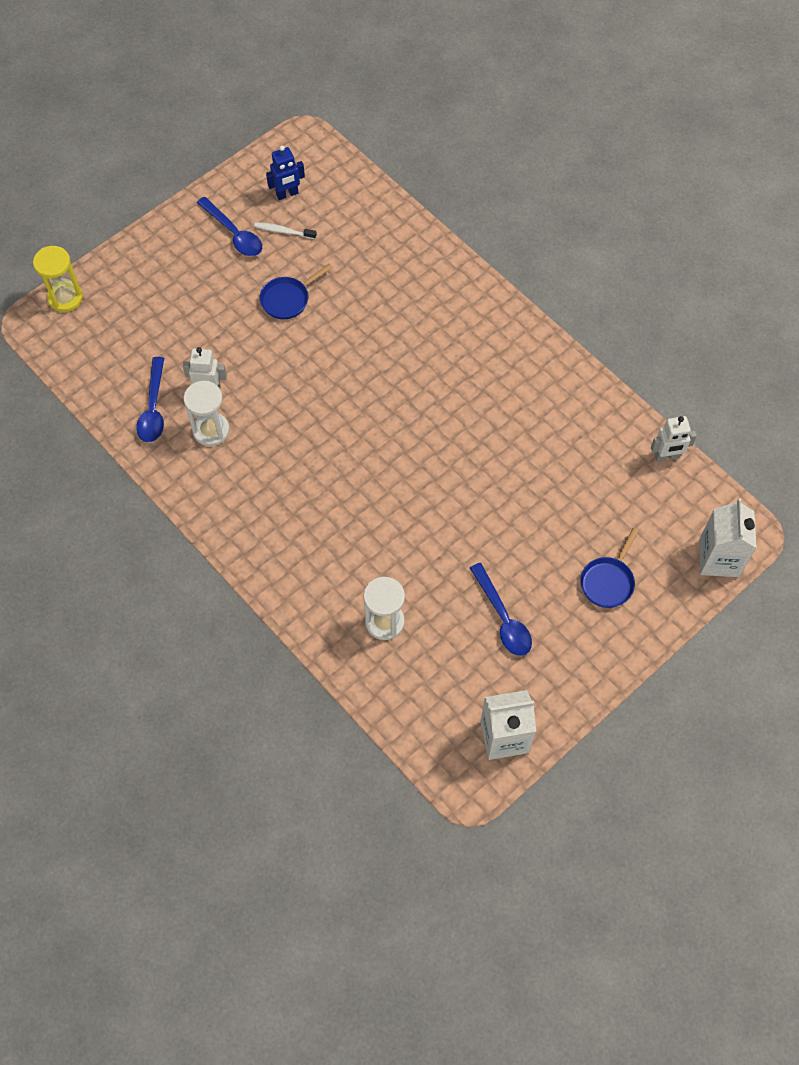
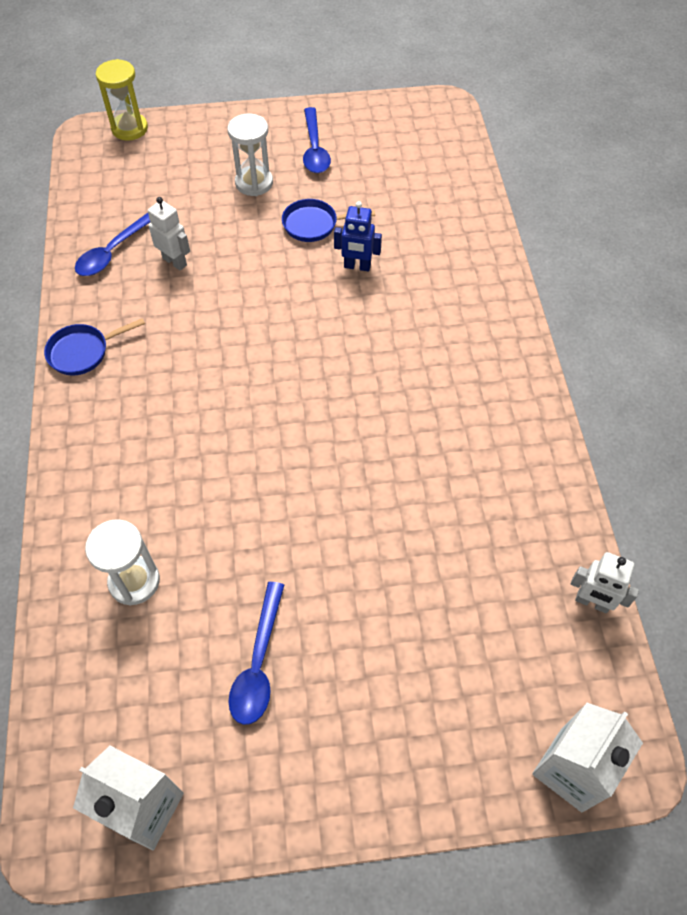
camera: 35 degrees right, 5 degrees down
white hourglass [184,381,230,446] -> white hourglass moved to [227,113,273,196]
white toothbrush [254,222,317,239] -> none
blue robot [266,146,305,200] -> blue robot moved to [334,201,382,272]
blue pan [580,528,639,608] -> blue pan moved to [44,318,145,375]

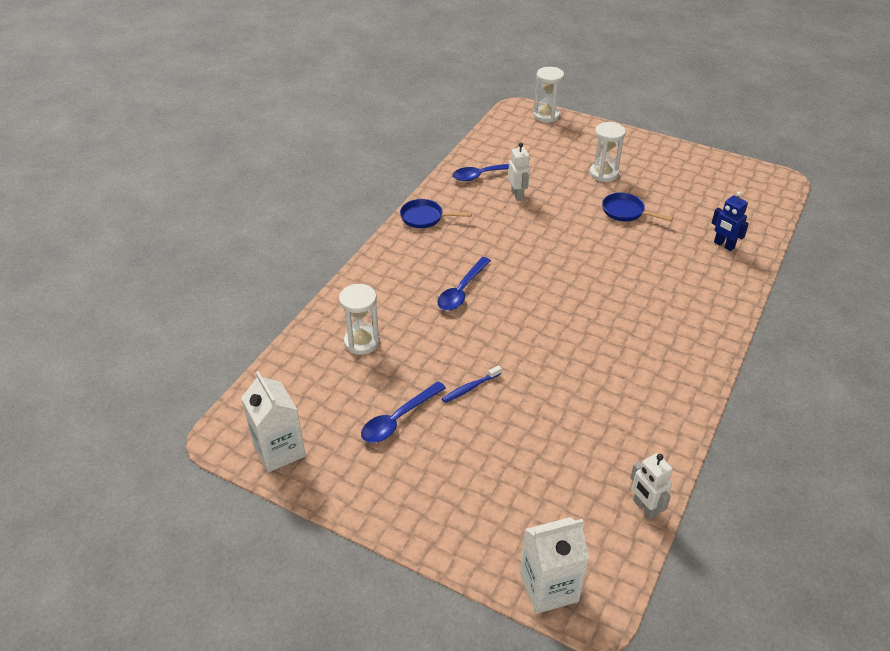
camera: 35 degrees right, 15 degrees down
yellow hourglass [96,59,148,141] -> white hourglass [533,67,564,123]
blue spoon [303,107,331,173] -> blue spoon moved to [437,257,491,311]
blue robot [334,201,382,272] -> blue robot moved to [712,191,749,251]
none -> blue toothbrush [442,365,502,403]

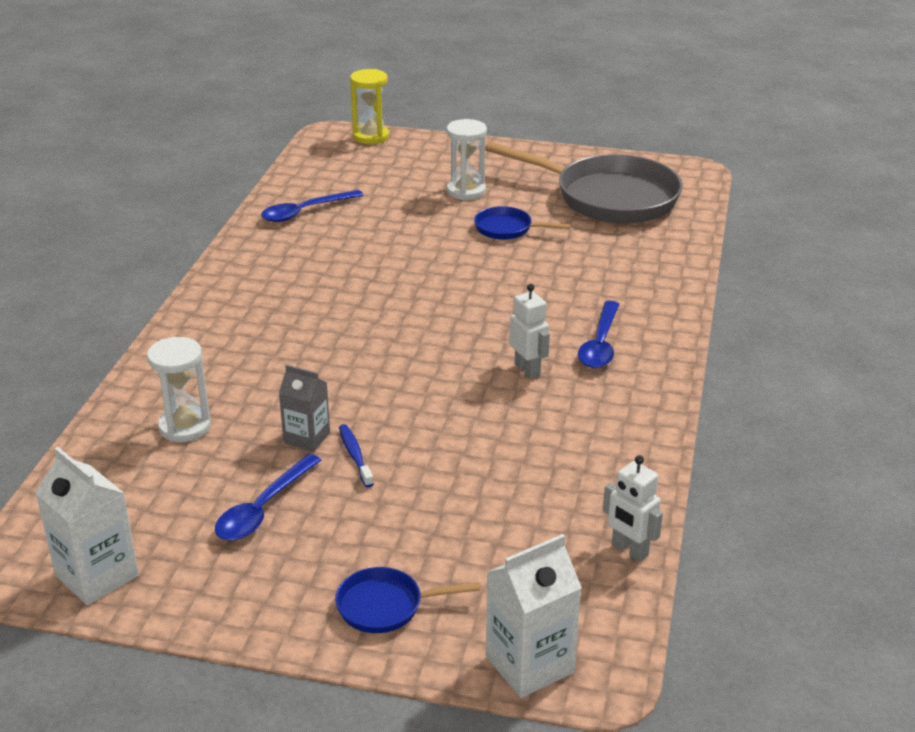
camera: 15 degrees left, 10 degrees down
blue pan [400,199,472,228] -> blue pan moved to [335,567,480,633]
blue spoon [437,257,491,311] -> blue spoon moved to [578,301,619,368]
blue toothbrush [442,365,502,403] -> blue toothbrush turned 120 degrees clockwise [339,424,374,487]
white robot [508,143,530,201] -> white robot moved to [509,284,550,379]
white hourglass [533,67,564,123] -> yellow hourglass [350,69,389,144]
blue robot [712,191,749,251] -> none
none -> grey carton [279,365,330,452]
none -> grey pan [485,141,683,224]

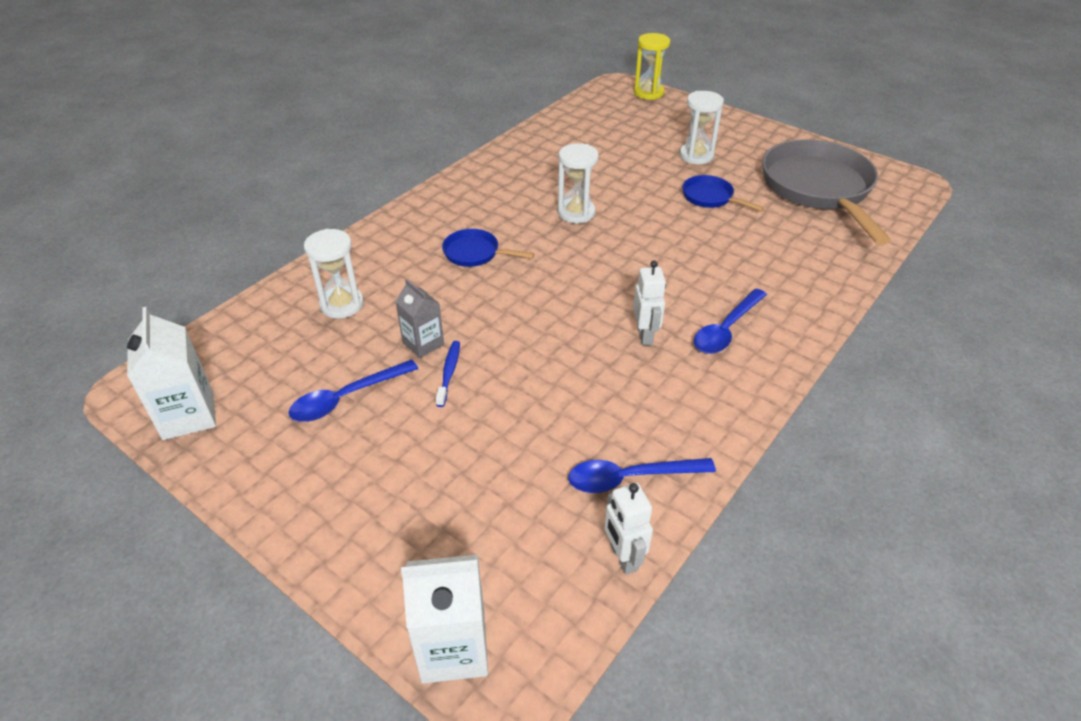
camera: 25 degrees right, 10 degrees up
blue spoon [261,190,364,222] -> blue spoon moved to [568,458,716,493]
blue pan [335,567,480,633] -> blue pan moved to [442,229,534,267]
grey pan [485,141,683,224] -> grey pan turned 150 degrees counterclockwise [762,139,891,245]
none -> white hourglass [558,143,599,223]

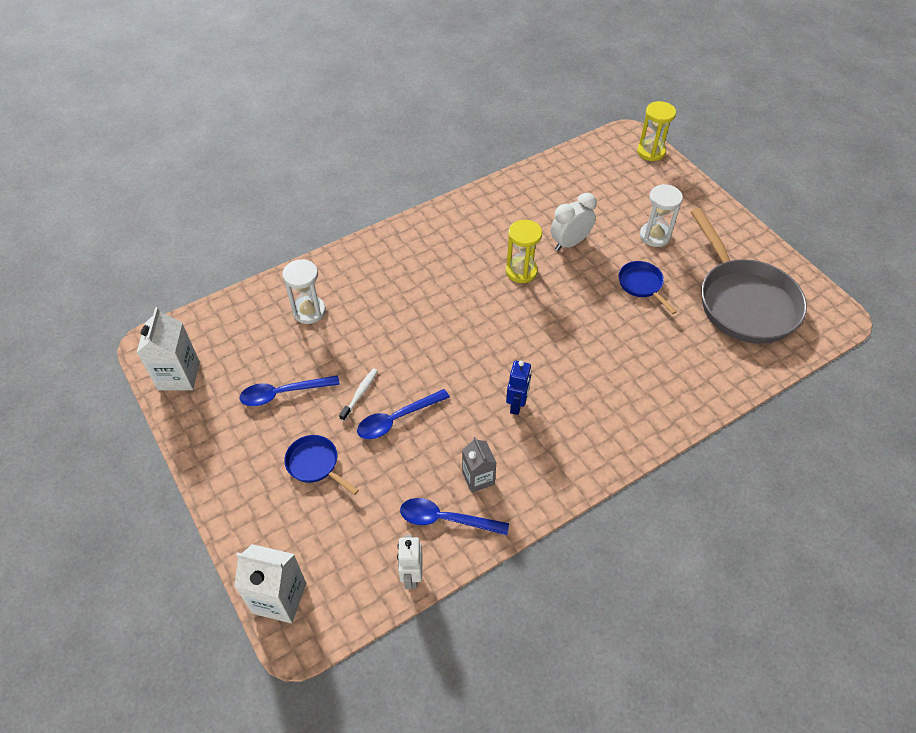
camera: 20 degrees right, 10 degrees up
grey carton [395,279,444,358] -> grey carton moved to [462,437,496,493]
blue toothbrush [436,341,460,407] -> white toothbrush [339,368,378,421]
blue pan [442,229,534,267] -> blue pan moved to [284,435,359,495]
white hourglass [558,143,599,223] -> yellow hourglass [506,220,542,283]
white robot [633,260,666,345] -> blue robot [506,361,531,415]
blue spoon [694,289,767,354] -> blue spoon moved to [357,389,450,439]
grey pan [762,139,891,245] -> grey pan turned 150 degrees clockwise [691,208,807,344]
none -> white clock [551,193,597,251]

